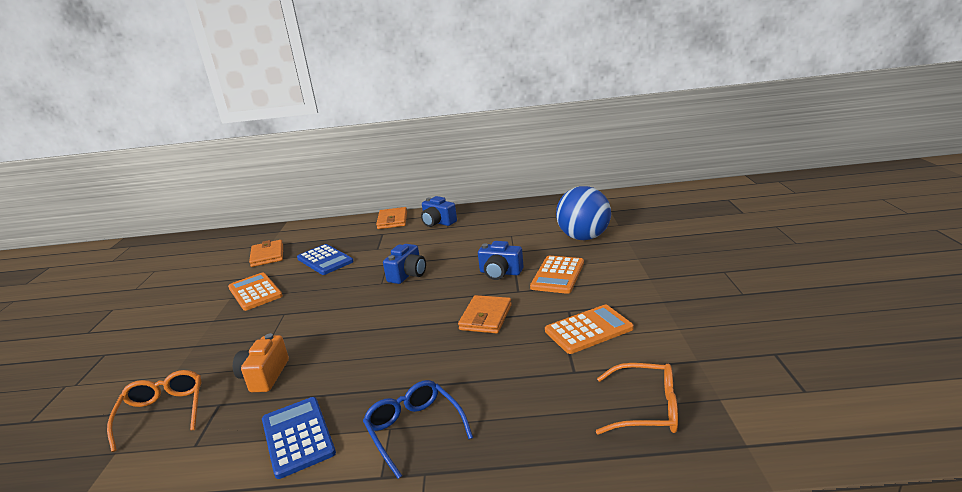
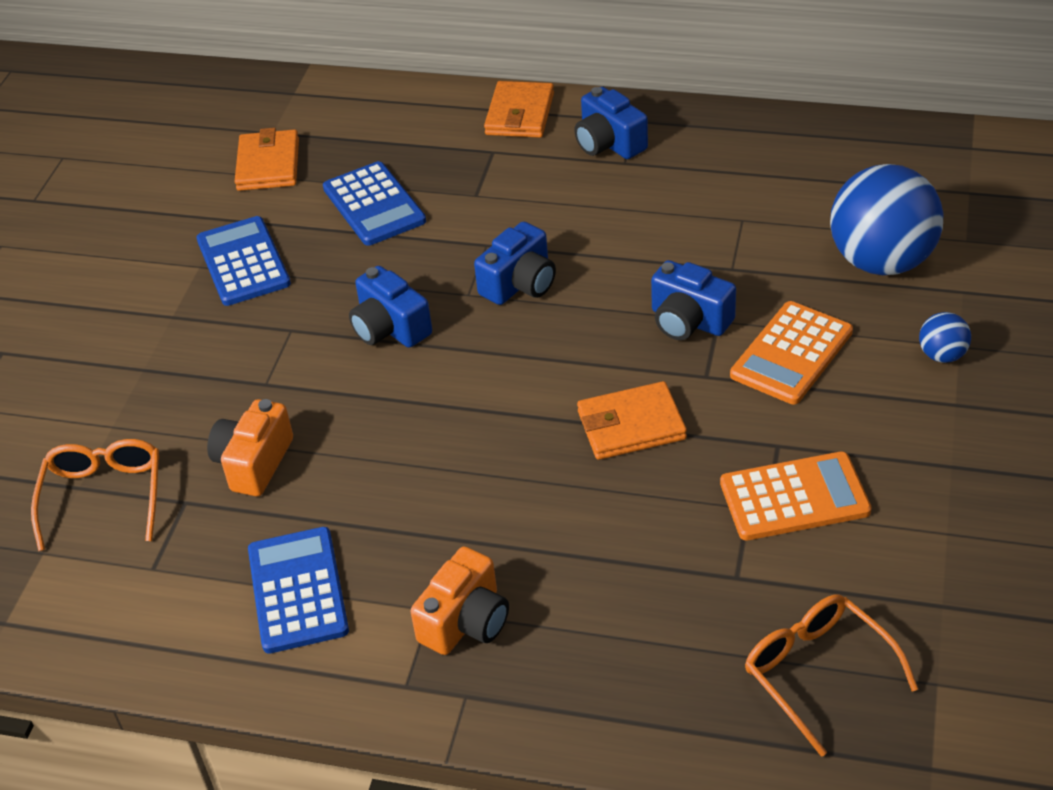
camera: 15 degrees right, 20 degrees up
orange calculator [228,272,283,311] -> blue calculator [196,216,291,306]
blue glasses [363,380,473,479] -> orange camera [411,547,509,655]
orange wallet [458,295,512,333] -> orange wallet turned 45 degrees clockwise [577,381,687,460]
orange glasses [596,363,678,435] -> orange glasses turned 150 degrees counterclockwise [745,594,918,757]
none -> blue camera [349,266,432,348]
none -> blue ball [919,312,971,363]

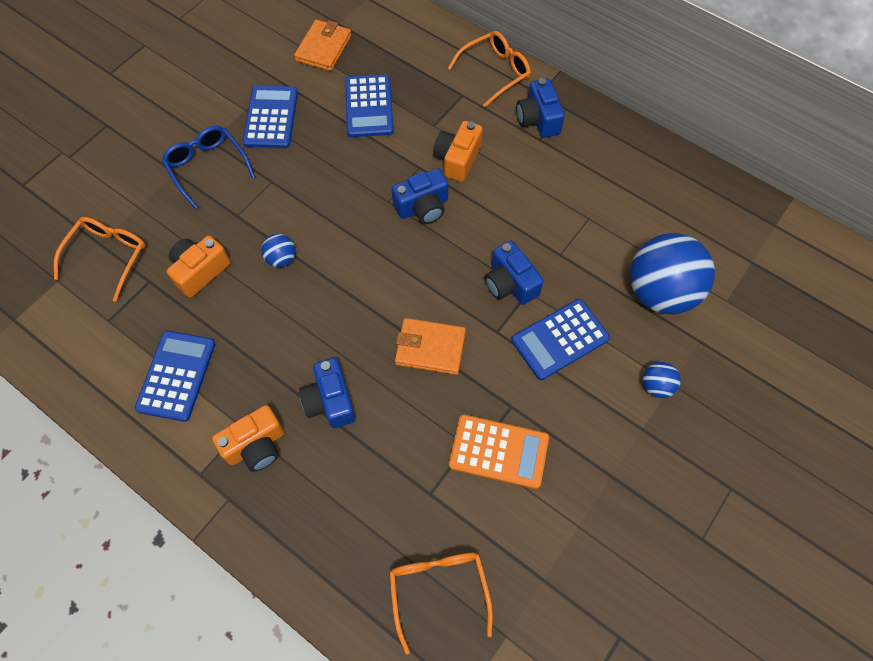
camera: 20 degrees right, 20 degrees up
blue camera [349,266,432,348] -> blue camera moved to [299,358,356,428]
orange wallet [484,81,554,138] -> orange glasses [448,31,531,107]
orange calculator [730,301,853,405] -> blue calculator [511,299,610,380]
none -> blue glasses [162,126,255,209]
none -> blue ball [261,234,296,267]
none -> orange camera [433,121,483,182]

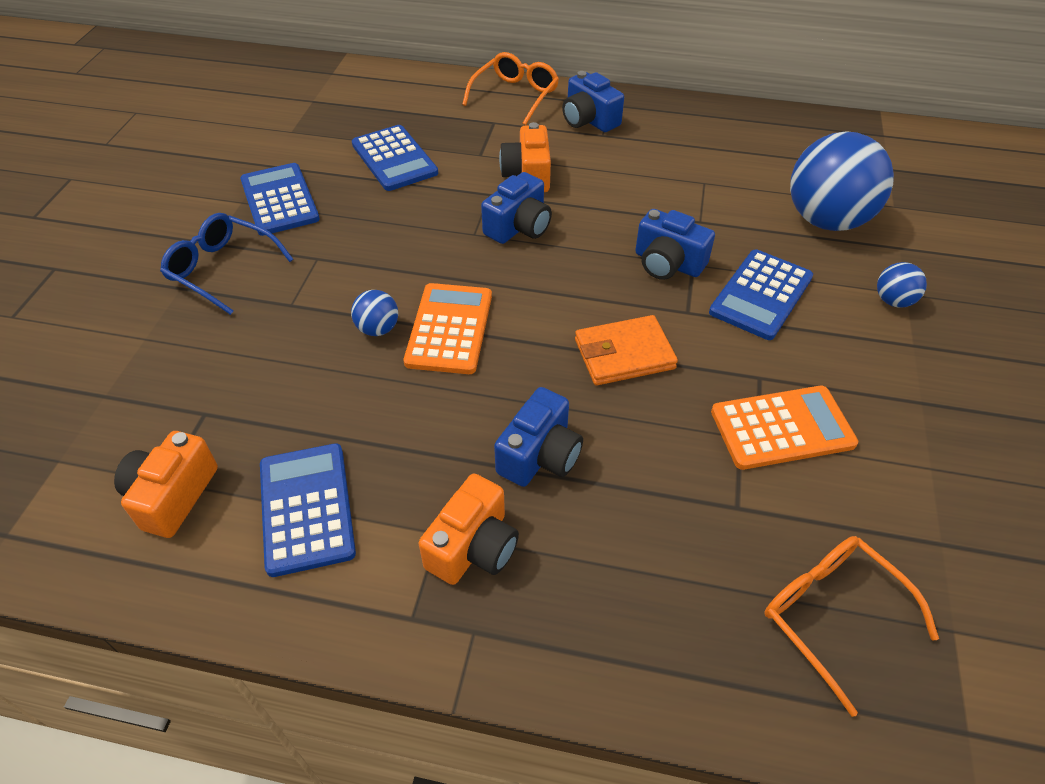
camera: 25 degrees left, 15 degrees down
orange glasses [54,217,146,302] -> none
orange camera [167,236,231,298] -> orange camera moved to [114,431,218,538]
orange wallet [294,20,352,71] -> none
blue camera [299,358,356,428] -> blue camera turned 105 degrees counterclockwise [494,387,583,487]
none -> orange calculator [404,283,492,374]

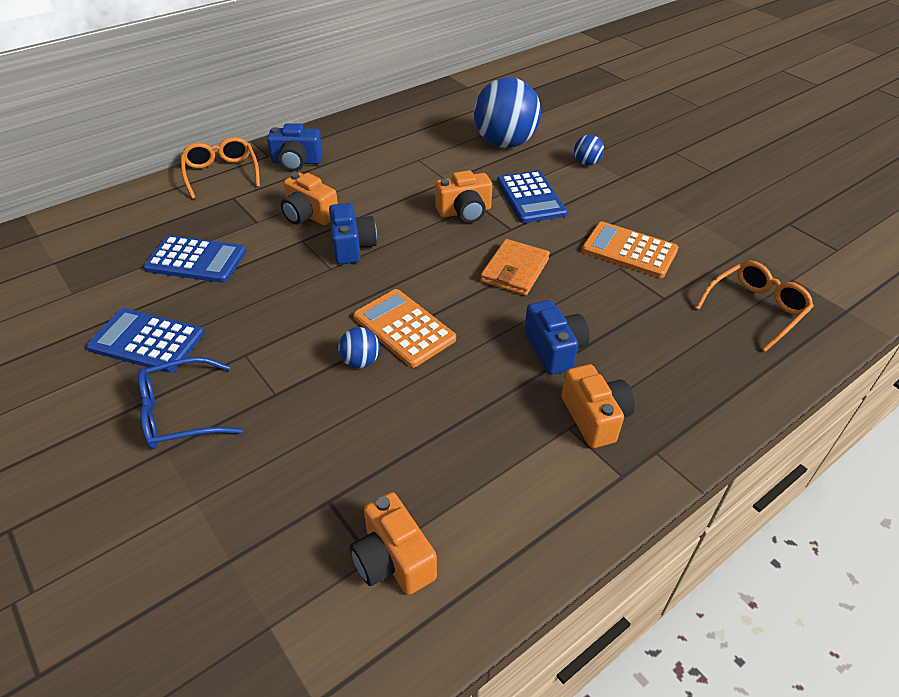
camera: 50 degrees left, 5 degrees down
blue calculator [260,443,356,577] -> none
blue camera [635,209,715,280] -> orange camera [435,170,493,223]
orange calculator [711,386,858,470] -> orange calculator turned 90 degrees counterclockwise [582,222,678,278]
orange glasses [764,536,939,717] -> orange glasses turned 135 degrees clockwise [695,261,814,352]

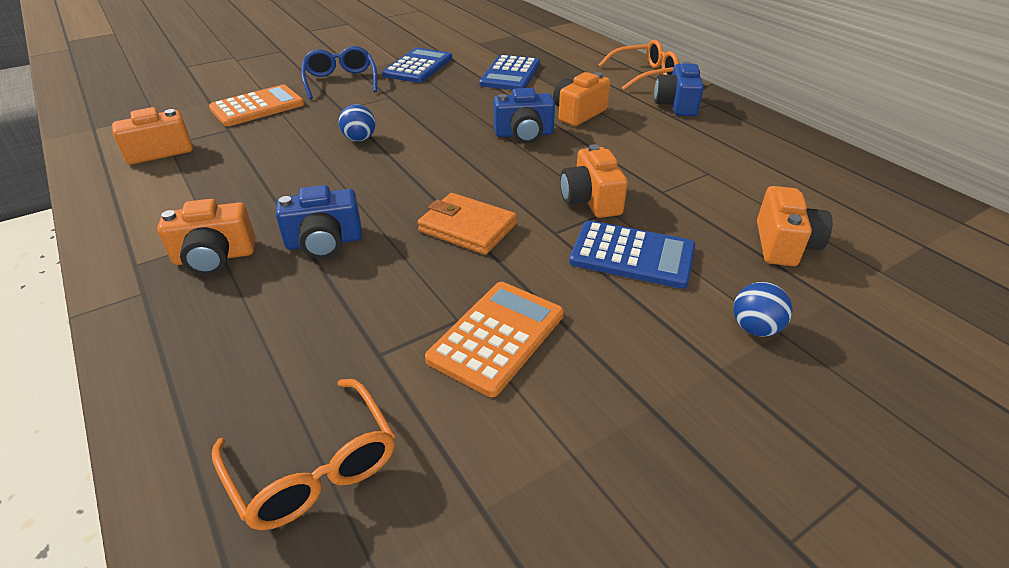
camera: 95 degrees right, 5 degrees down
orange calculator [353,289,456,368] -> orange calculator moved to [209,85,304,126]
blue ball [474,77,541,148] -> orange camera [757,186,832,266]
blue calculator [497,170,567,223] -> blue calculator turned 150 degrees counterclockwise [569,220,695,289]

